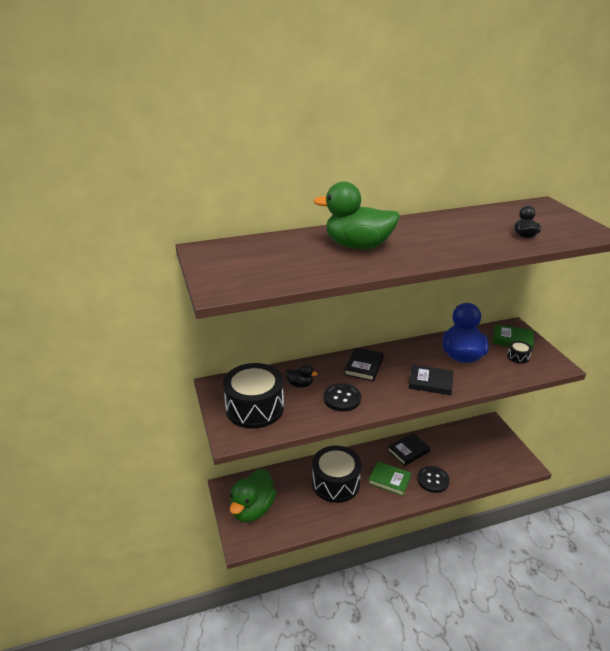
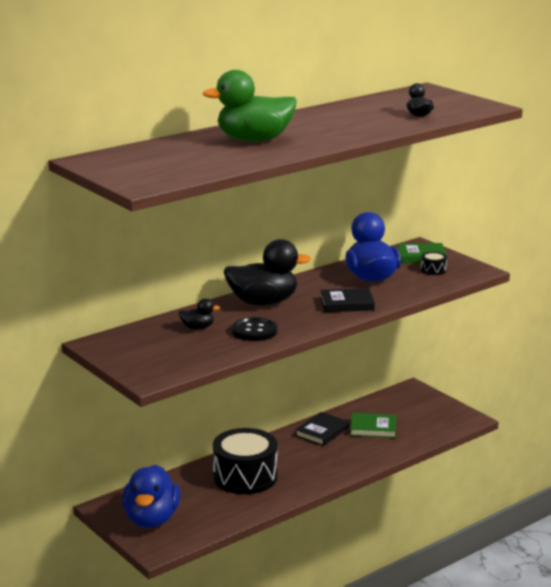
camera: 20 degrees left, 10 degrees down
black drum [223,363,284,429] -> none
green duck [230,468,276,522] -> blue duck [122,465,180,528]
black book [344,347,384,381] -> black duck [223,239,311,305]
green book [368,461,411,496] -> green book moved to [350,413,396,438]
black button [417,466,450,493] -> none

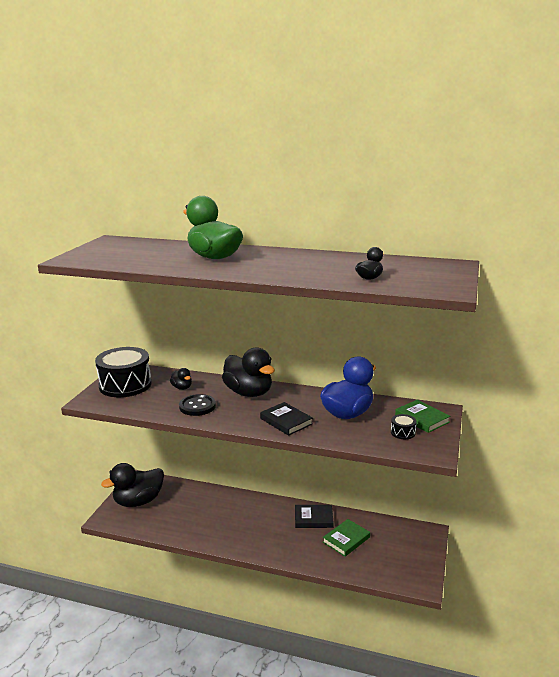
camera: 55 degrees right, 0 degrees up
blue duck [122,465,180,528] -> black duck [101,463,164,507]
black drum [213,428,278,494] -> black drum moved to [95,347,152,397]
green book [350,413,396,438] -> green book turned 75 degrees clockwise [323,519,370,557]

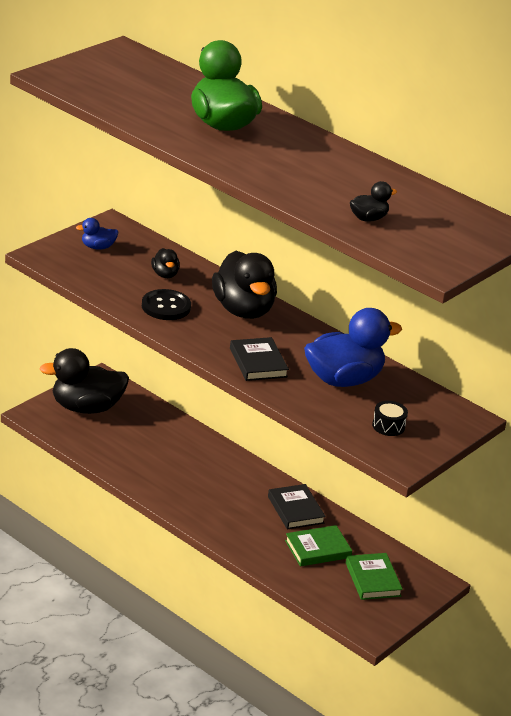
camera: 20 degrees right, 10 degrees up
black drum [95,347,152,397] -> blue duck [76,218,118,250]
black book [295,505,334,528] -> black book turned 45 degrees clockwise [268,484,326,529]
green book [395,400,450,433] -> green book moved to [346,553,403,600]

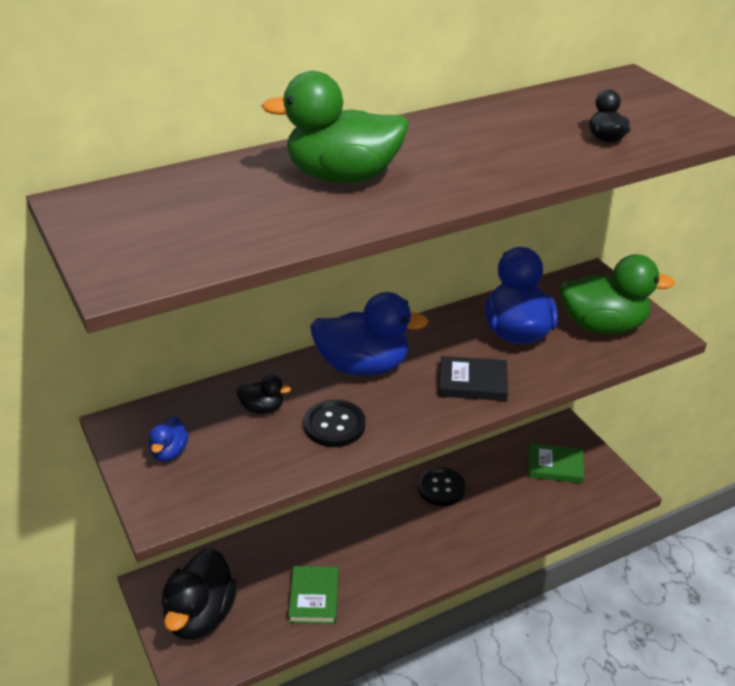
camera: 65 degrees left, 5 degrees up
black duck [212,251,277,319] -> blue duck [310,292,429,376]
black book [268,484,326,529] -> black button [417,467,466,506]
green book [285,525,352,566] -> green book moved to [288,566,339,624]
black drum [372,401,408,436] -> green duck [559,254,675,334]

